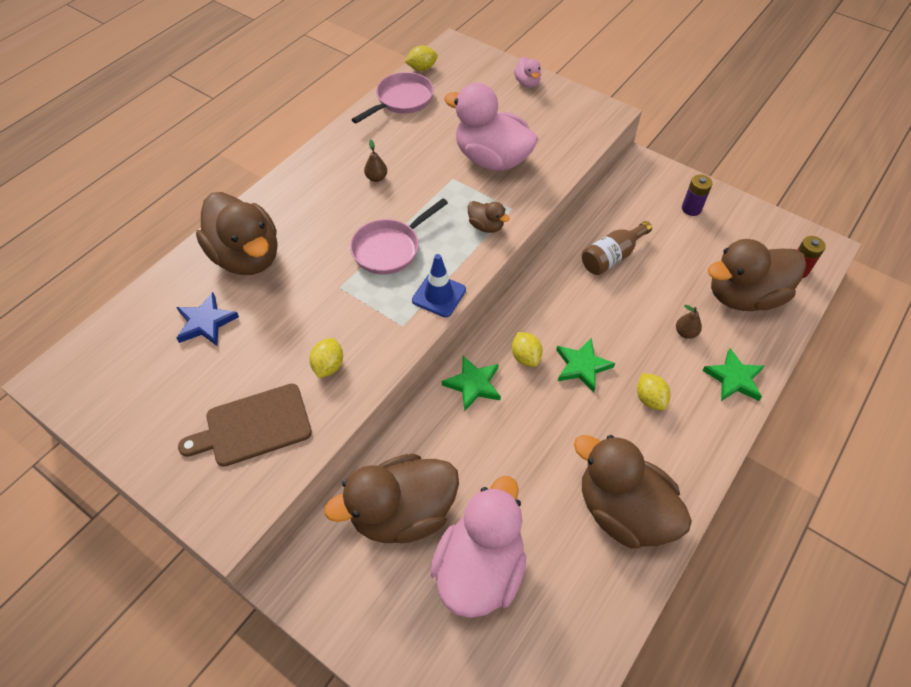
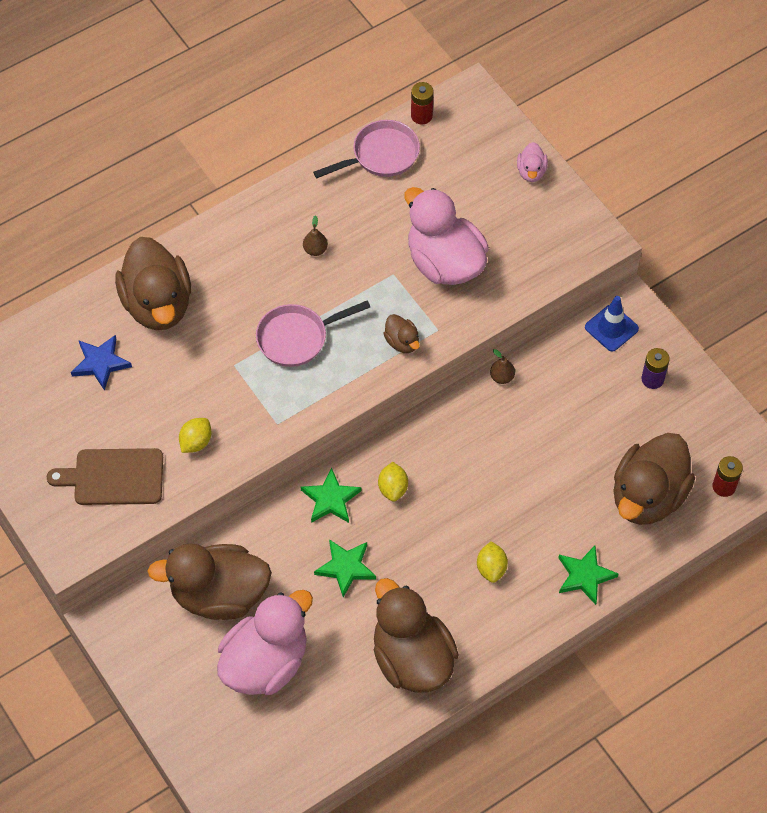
camera: 20 degrees right, 5 degrees up
yellow lemon [405,45,438,71] -> red battery [411,82,434,124]
blue traffic cone [412,254,466,317] -> blue traffic cone moved to [585,296,639,351]
green star [556,338,615,392] -> green star moved to [314,539,376,597]
brown bottle [582,221,652,275] -> none
brown pear [676,305,702,339] -> brown pear moved to [490,349,515,384]
brown duck [708,239,806,311] -> brown duck turned 60 degrees counterclockwise [614,433,695,525]

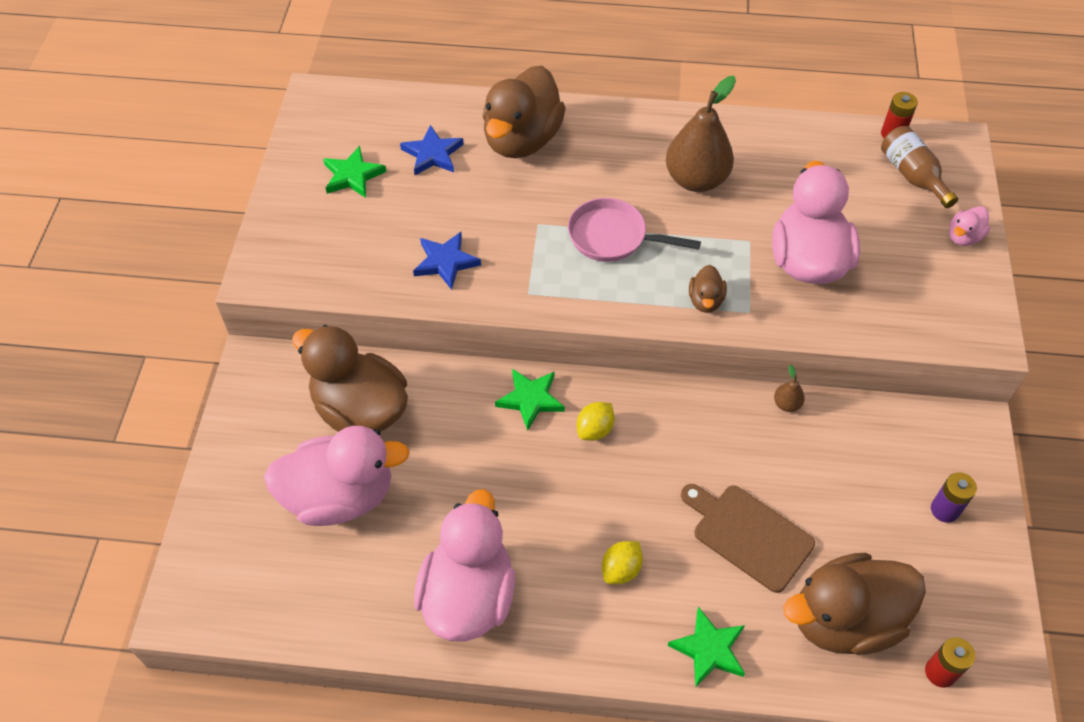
camera: 40 degrees right, 5 degrees down
brown cutting board [47,448,163,505] -> brown cutting board moved to [681,484,815,593]
yellow lemon [179,418,212,453] -> blue star [413,232,481,290]
brown pear [303,215,328,256] -> brown pear [666,76,736,192], size x2.42
pink pan [313,120,420,178] -> none
green star [314,539,376,597] -> green star moved to [323,146,386,198]
brown duck [374,578,459,692] -> pink duck [414,489,515,642]
blue traffic cone [585,296,639,351] -> none
none -> brown bottle [881,126,958,208]

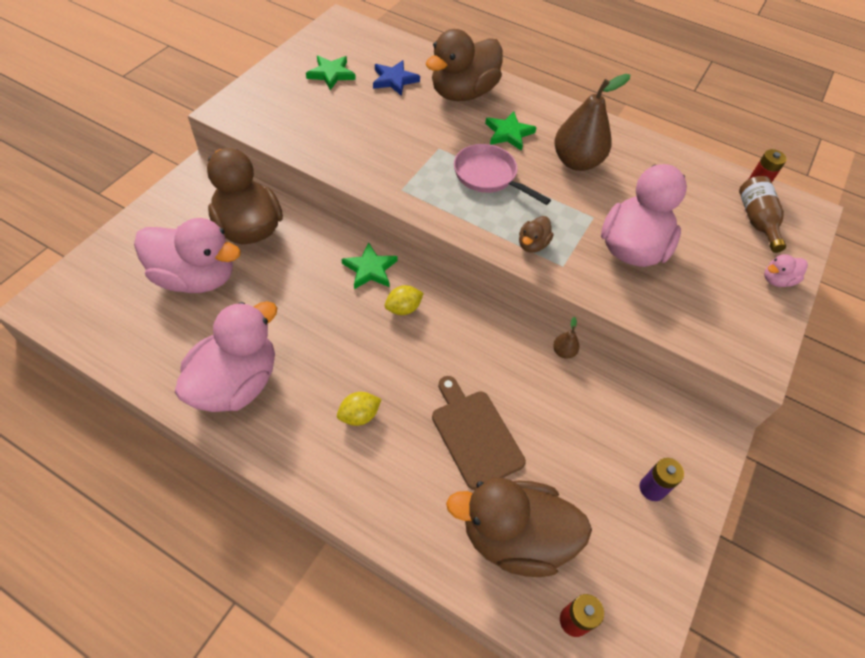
camera: 20 degrees right, 0 degrees up
blue star [413,232,481,290] -> none
green star [668,607,745,687] -> green star moved to [485,112,537,151]

